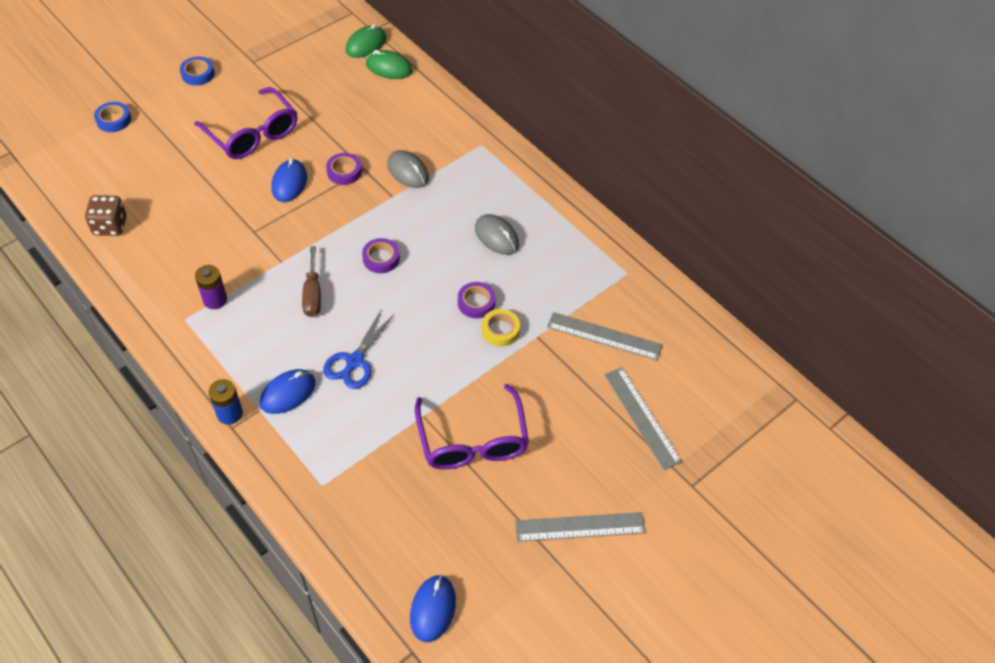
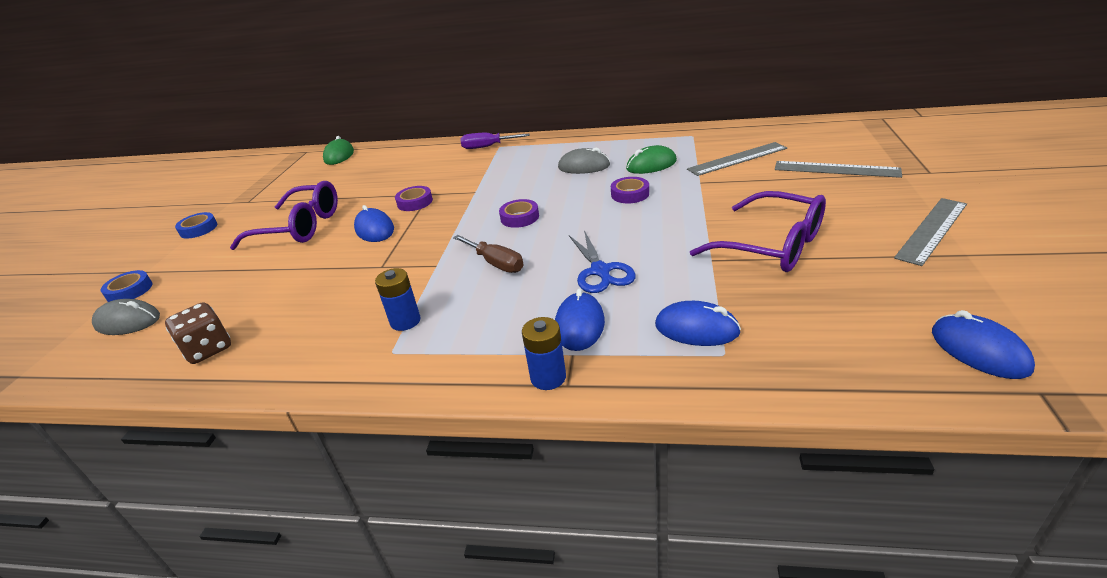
camera: 35 degrees left, 20 degrees down
purple battery [195,265,227,309] -> blue battery [375,268,421,331]
green mouse [366,50,413,79] -> green mouse moved to [626,145,677,174]
grey mouse [387,150,429,188] -> grey mouse moved to [92,299,160,335]
yellow tape [481,309,520,346] -> none
none -> purple screwdriver [461,133,529,149]
none -> blue mouse [655,301,741,346]

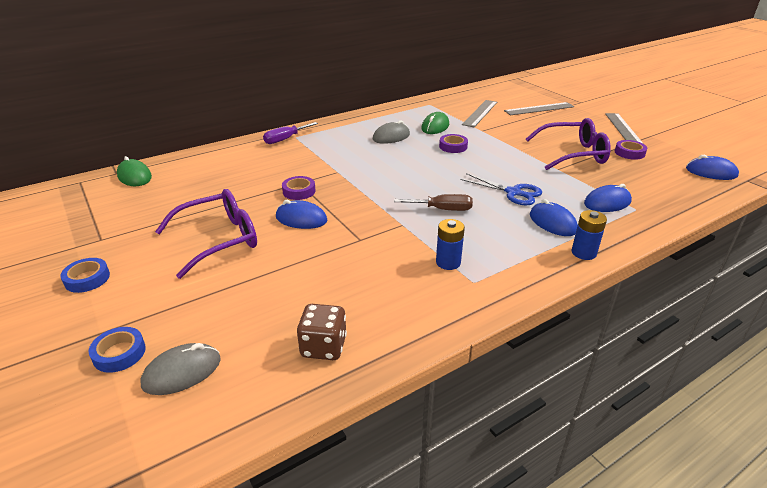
camera: 45 degrees left, 0 degrees up
purple tape [499,199,539,228] -> purple tape moved to [615,140,647,160]

